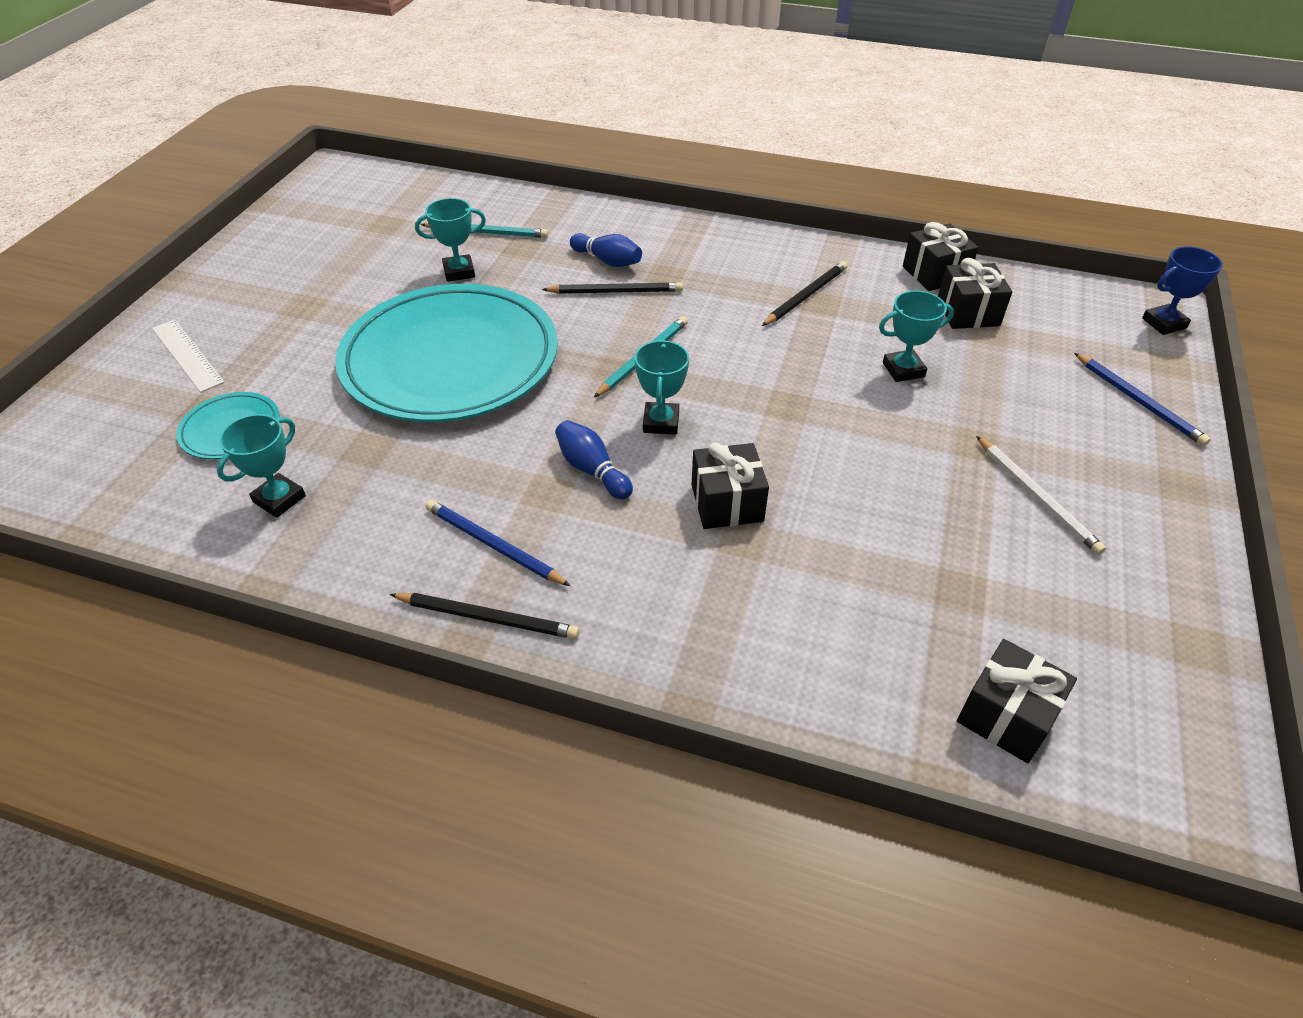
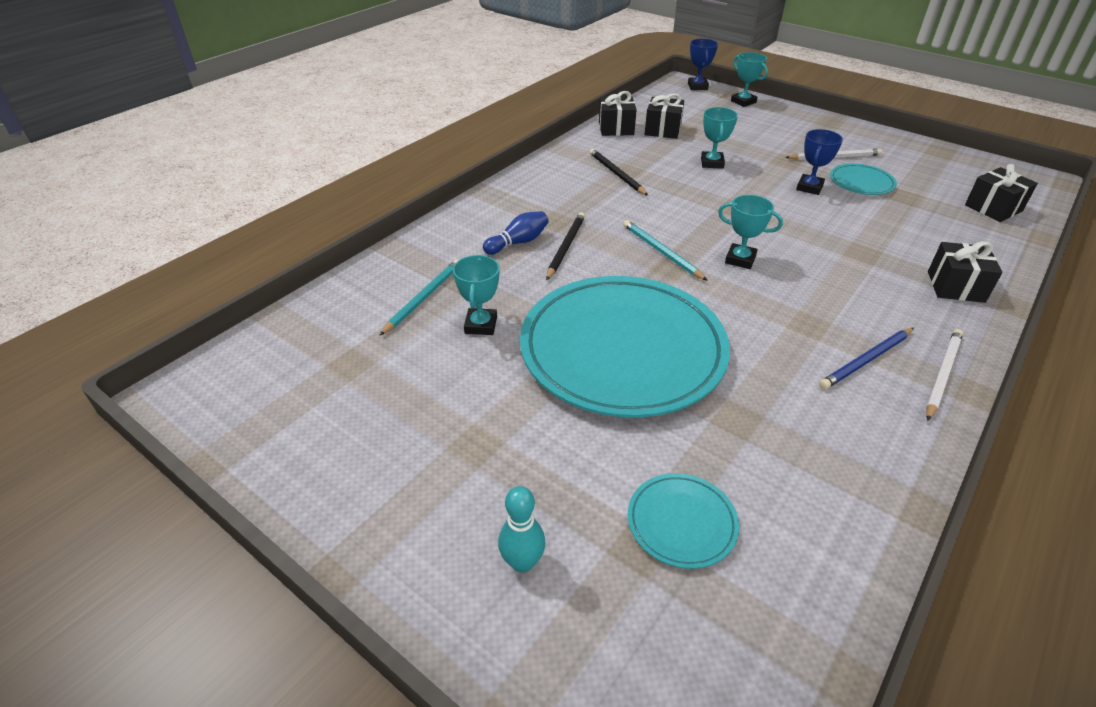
camera: 70 degrees left, 5 degrees down
white ruler [152,319,225,393] -> turquoise bowling pin [498,486,545,573]
turquoise trophy [217,414,306,518] -> turquoise trophy moved to [731,52,768,107]
black pencil [390,593,579,639] -> white pencil [926,329,963,421]
blue bowling pin [555,420,633,500] -> none
black gift [692,442,769,529] -> black gift moved to [928,241,1002,303]
blue pencil [1074,353,1211,446] -> none
none -> blue trophy [796,129,843,195]
none -> turquoise plate [830,163,897,195]

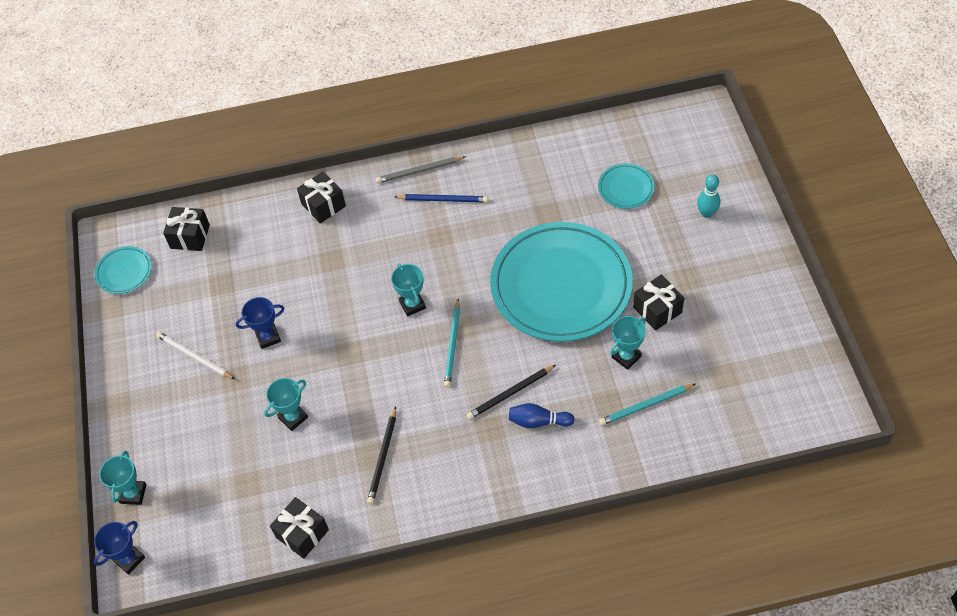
camera: 135 degrees left, 15 degrees up
black gift [645,93,684,139] -> black gift moved to [633,274,684,331]
turquoise plate [830,163,897,195] -> turquoise plate moved to [95,246,152,294]
white pencil [926,329,963,421] -> grey pencil [376,156,465,183]

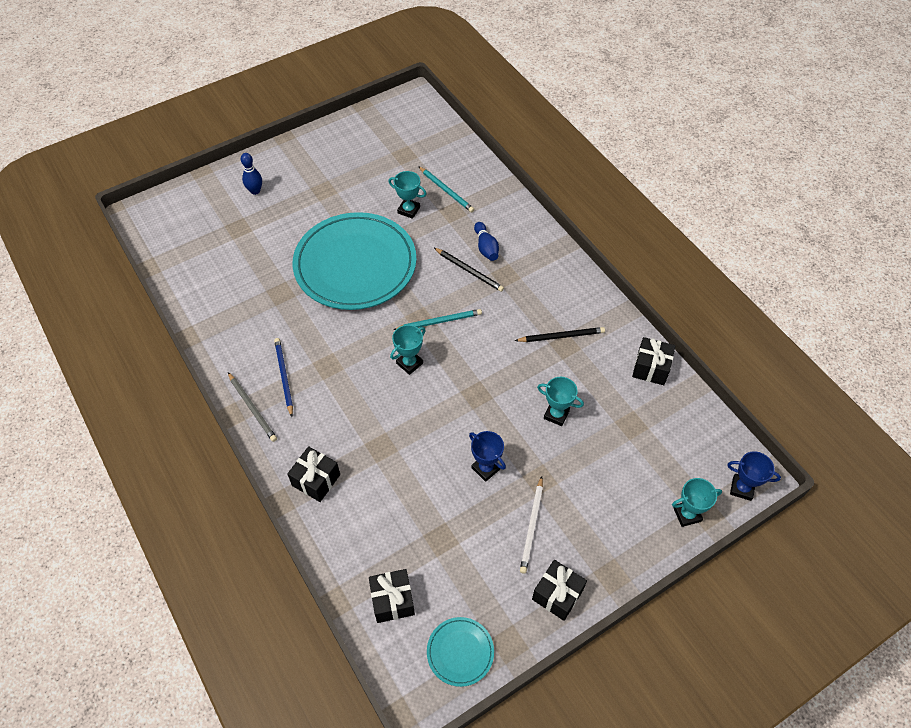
camera: 115 degrees left, 0 degrees up
turquoise plate [598,164,655,209] -> none
black gift [633,274,684,331] -> black gift moved to [532,560,587,621]
turquoise bowling pin [697,174,720,218] -> blue bowling pin [241,153,262,195]

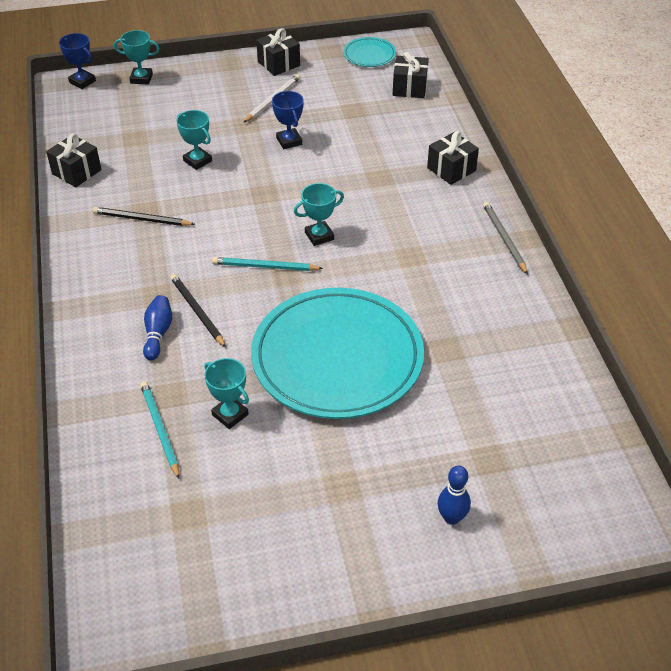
camera: 160 degrees left, 10 degrees down
blue pencil [274,338,293,417] -> none

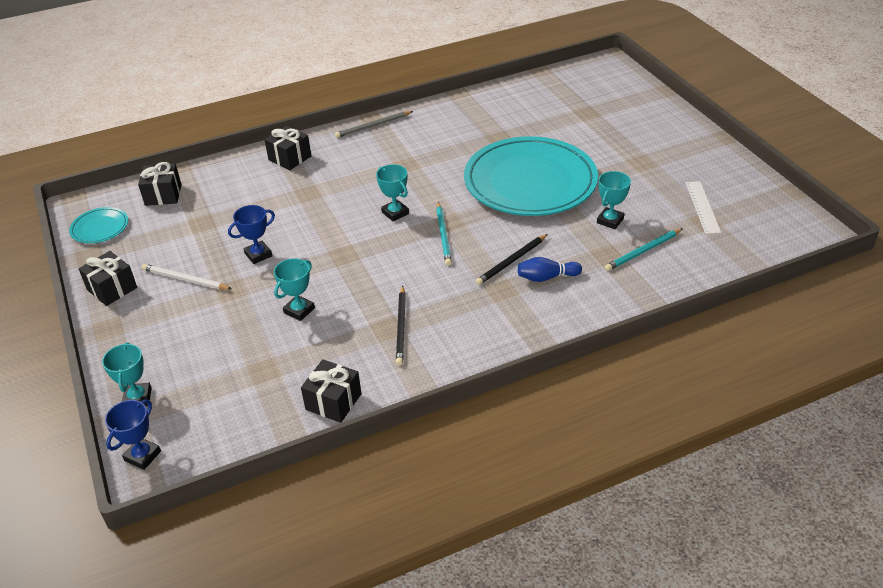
camera: 100 degrees left, 5 degrees down
blue bowling pin [438,466,471,525] -> none
none -> white ruler [686,181,721,234]

